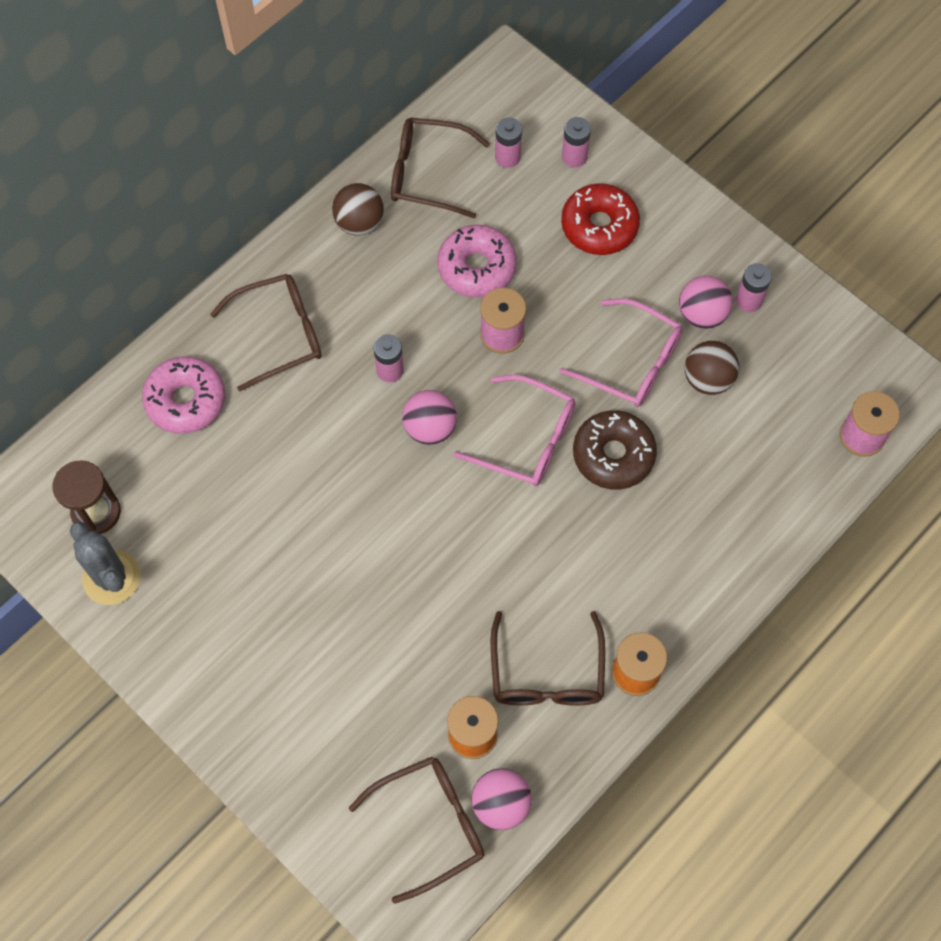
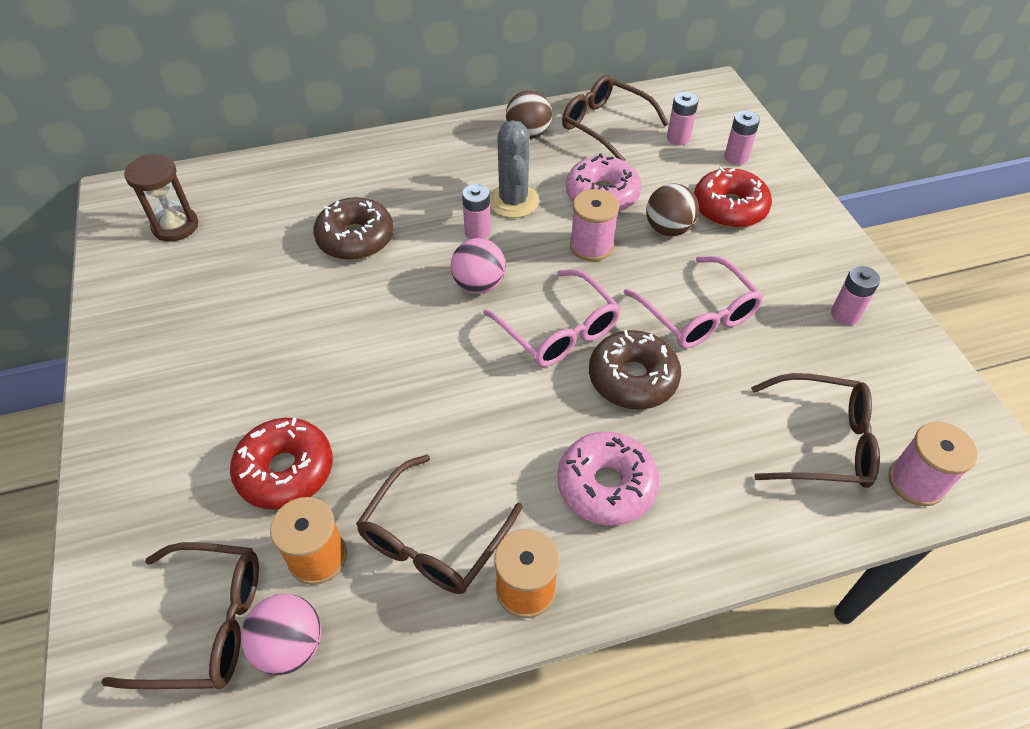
camera: 30 degrees right, 15 degrees down
grey cactus [70,522,141,605] -> grey cactus moved to [490,120,539,218]
pink donut [142,356,225,434] -> pink donut moved to [558,432,659,525]
brown glasses [210,274,322,391] -> brown glasses moved to [751,373,880,488]
pink ball [679,275,733,329] -> none
brown ball [685,341,739,395] -> brown ball moved to [646,184,699,236]
none -> red donut [230,418,333,510]
none -> brown donut [313,197,394,260]

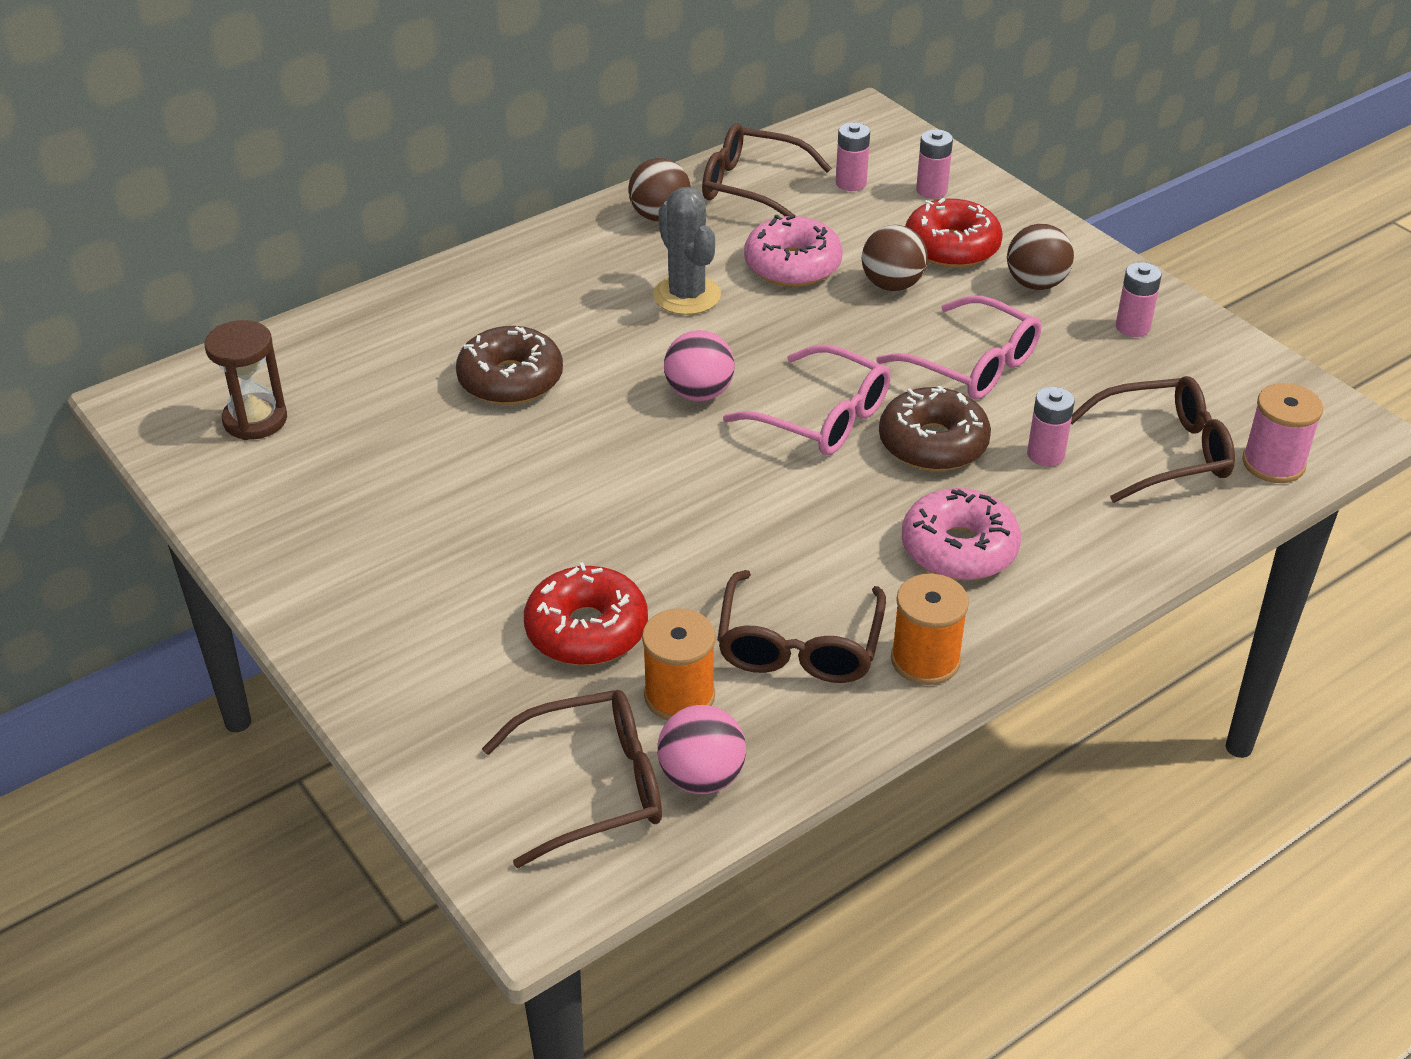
camera: 20 degrees left, 10 degrees down
pink battery [462,184,491,239] -> pink battery moved to [1027,387,1075,467]
pink spool [570,189,619,261] -> none
none -> brown ball [1007,224,1074,290]

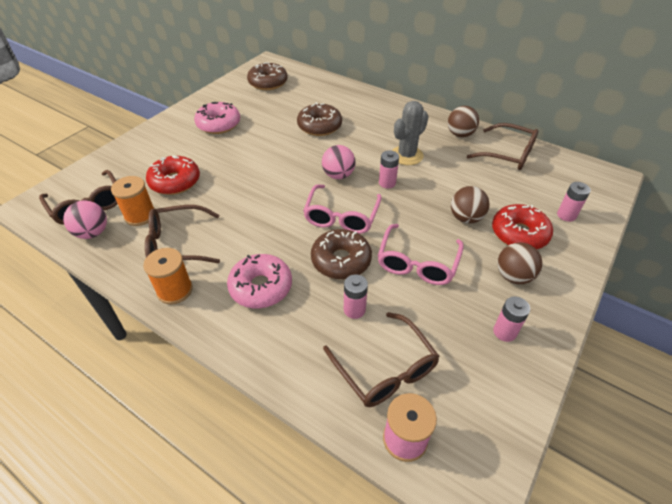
camera: 70 degrees right, 5 degrees up
brown hourglass [205,320,287,440] -> brown donut [247,62,288,90]
brown glasses [702,123,832,216] -> brown glasses turned 120 degrees clockwise [467,123,538,170]
pink donut [744,214,843,287] -> pink donut moved to [194,102,240,134]
pink battery [836,122,870,191] -> pink battery moved to [379,150,399,188]

